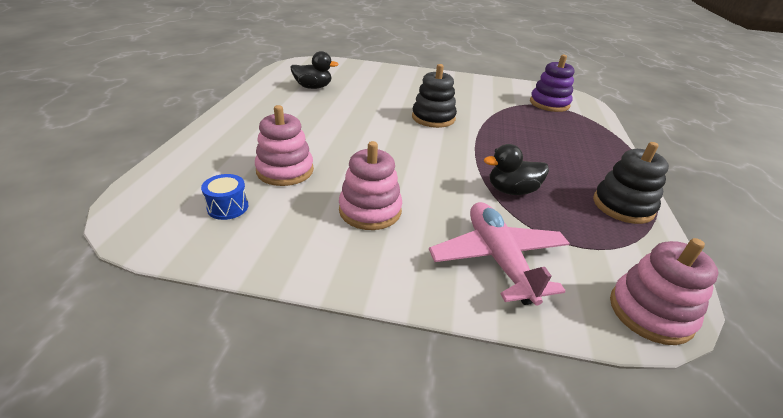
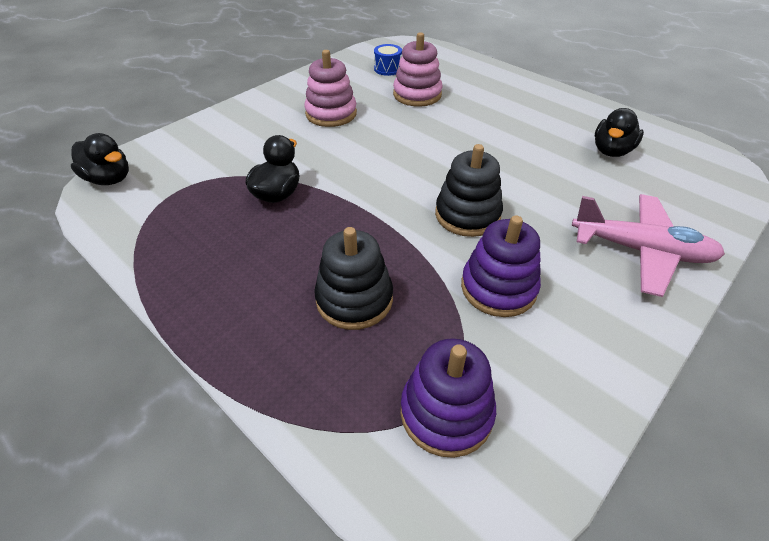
camera: 125 degrees right, 10 degrees up
pink plane [429,202,570,306] -> pink plane moved to [572,194,725,297]
black stacking toy [593,142,669,224] -> black stacking toy moved to [314,227,393,330]
pink stacking toy [610,238,718,345] -> black duck [71,133,129,185]
none -> purple stacking toy [461,215,541,317]

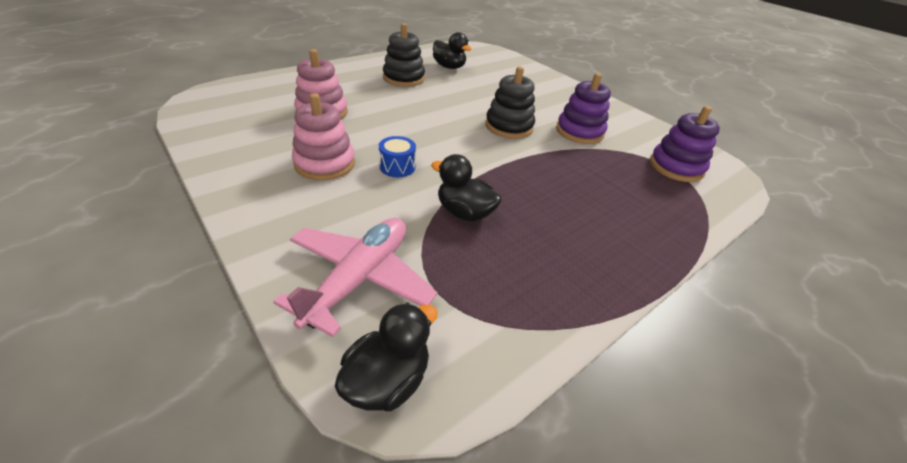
camera: 85 degrees left, 5 degrees down
black stacking toy [314,227,393,330] -> black stacking toy moved to [383,23,425,87]
blue drum [374,44,402,76] -> blue drum moved to [379,136,416,177]
pink plane [572,194,725,297] -> pink plane moved to [274,218,437,337]

